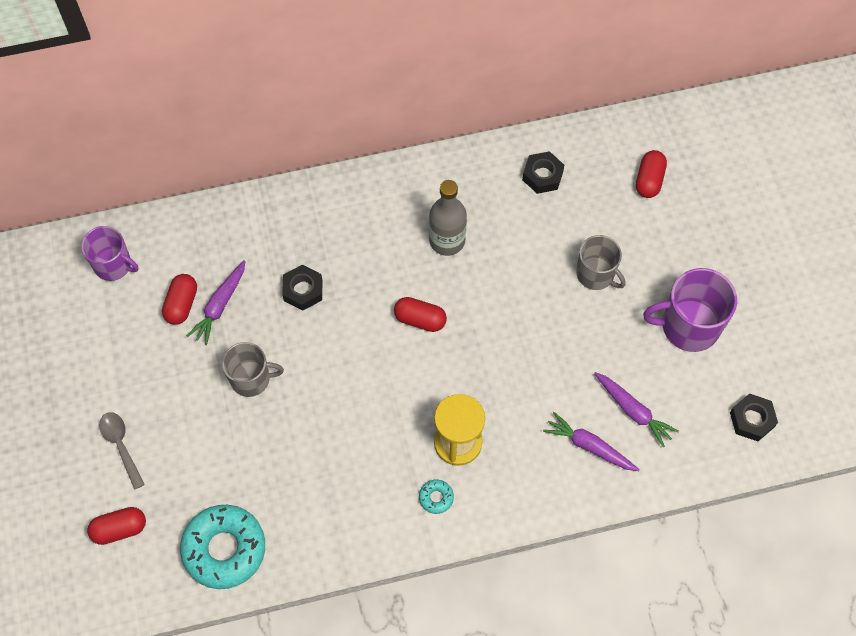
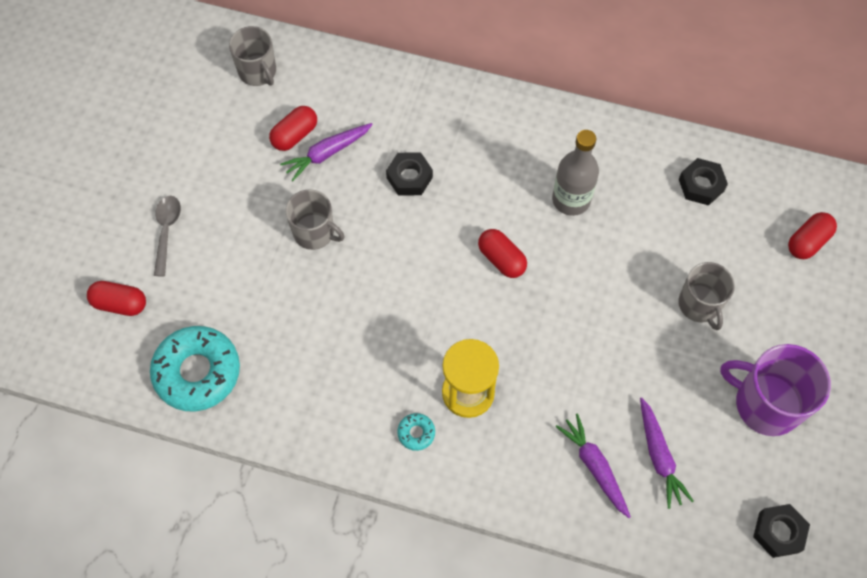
camera: 30 degrees right, 0 degrees up
purple mug [81,226,139,281] -> grey mug [229,26,276,86]

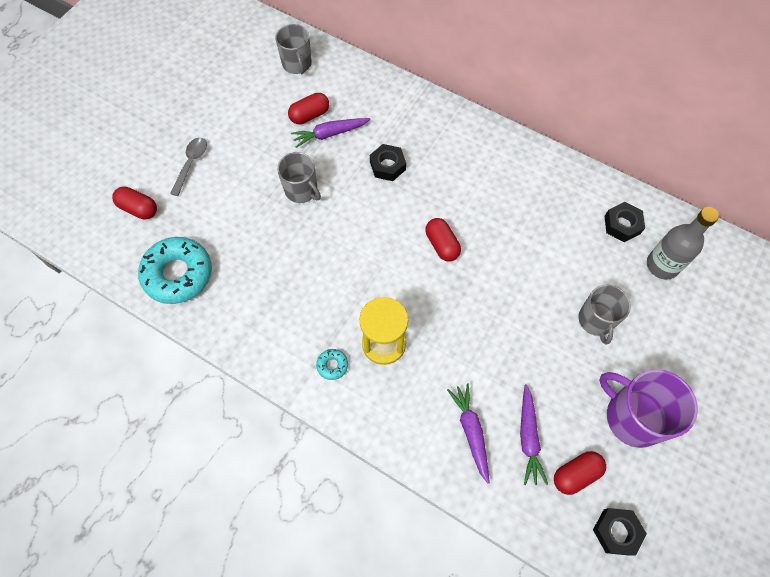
camera: 15 degrees right, 0 degrees up
grey bottle [552,130,599,216] -> grey bottle moved to [647,207,719,280]
red capsule [788,212,837,259] -> red capsule moved to [554,451,606,495]

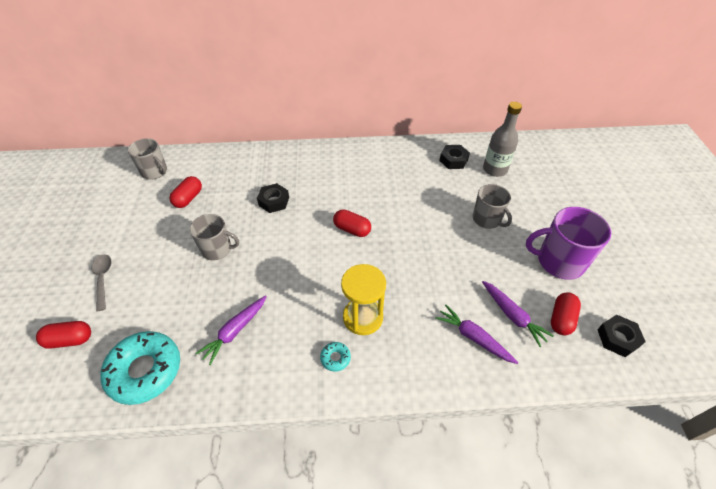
camera: 35 degrees left, 15 degrees down
purple carrot [291,118,371,148] -> purple carrot moved to [195,295,267,365]

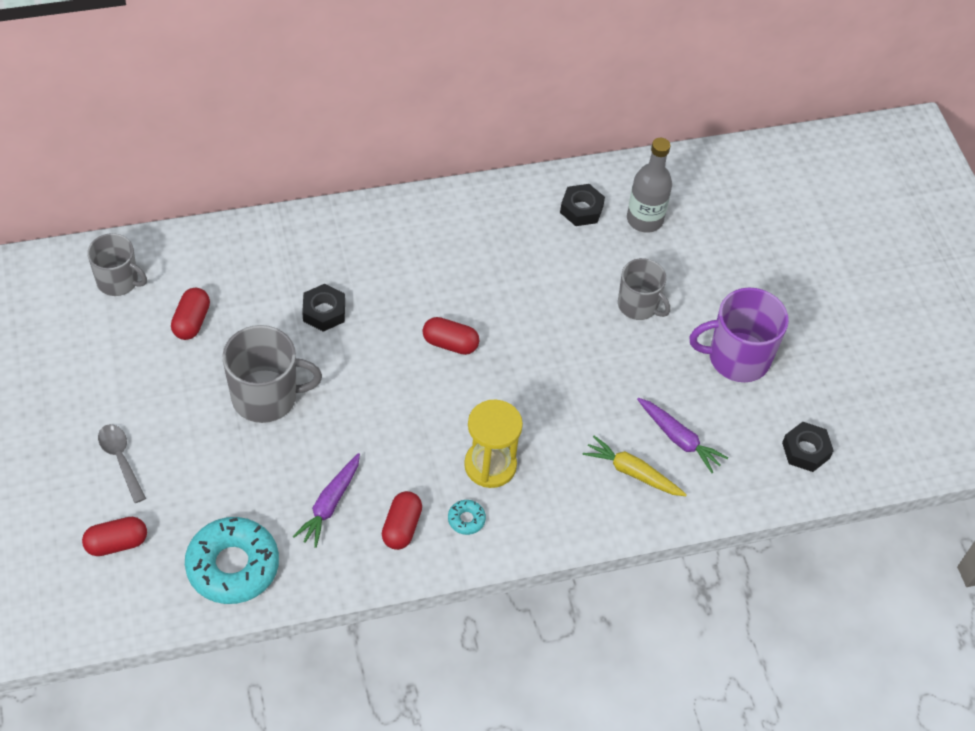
camera: 15 degrees left, 5 degrees up
grey mug [190,214,239,261] -> grey mug [222,325,322,423], size x1.51
purple carrot [435,305,518,364] -> yellow carrot [583,436,687,496]
red capsule [551,292,581,335] -> red capsule moved to [382,491,422,550]

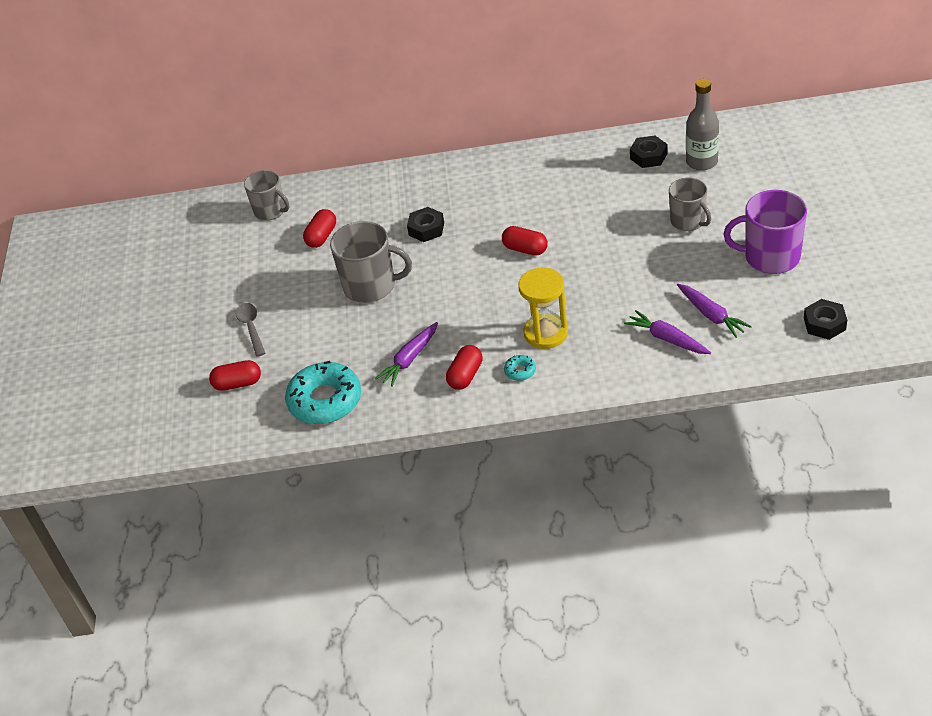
camera: 20 degrees right, 10 degrees down
yellow carrot [583,436,687,496] -> purple carrot [624,310,711,354]

